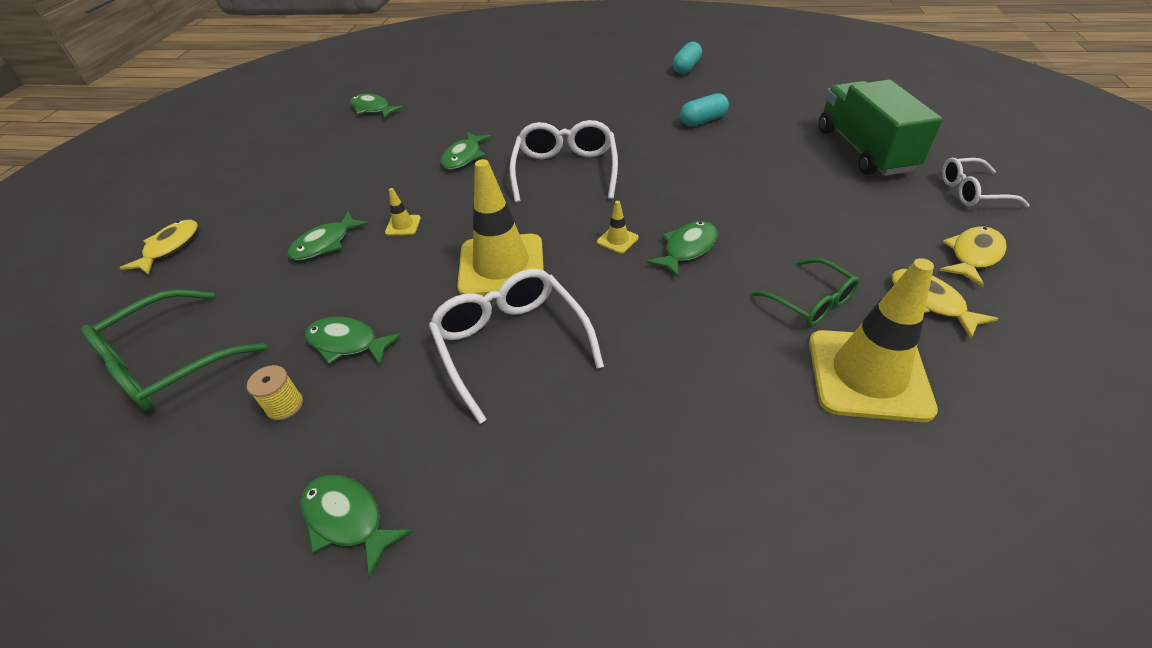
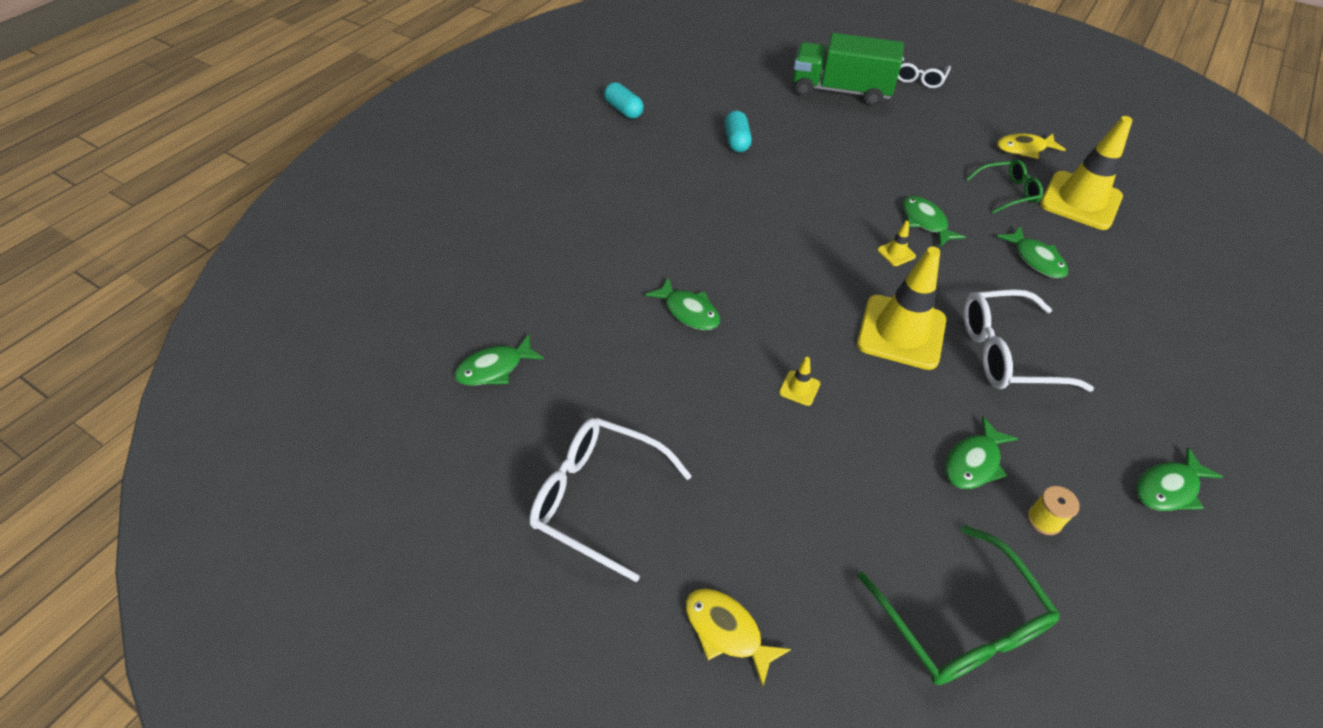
camera: 70 degrees left, 5 degrees up
green fish [287,212,369,260] -> green fish moved to [996,226,1068,278]
white glasses [509,120,618,203] -> white glasses moved to [529,418,692,582]
yellow fish [939,226,1006,287] -> none

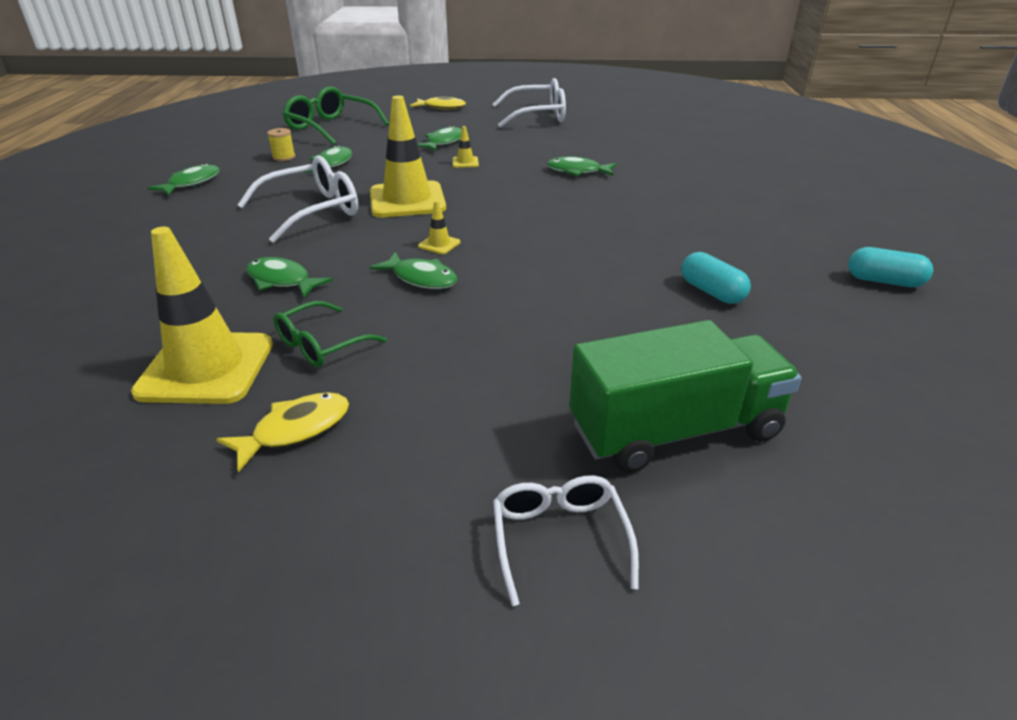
camera: 150 degrees right, 15 degrees down
green fish [454,334,544,386] -> green fish moved to [418,126,462,151]

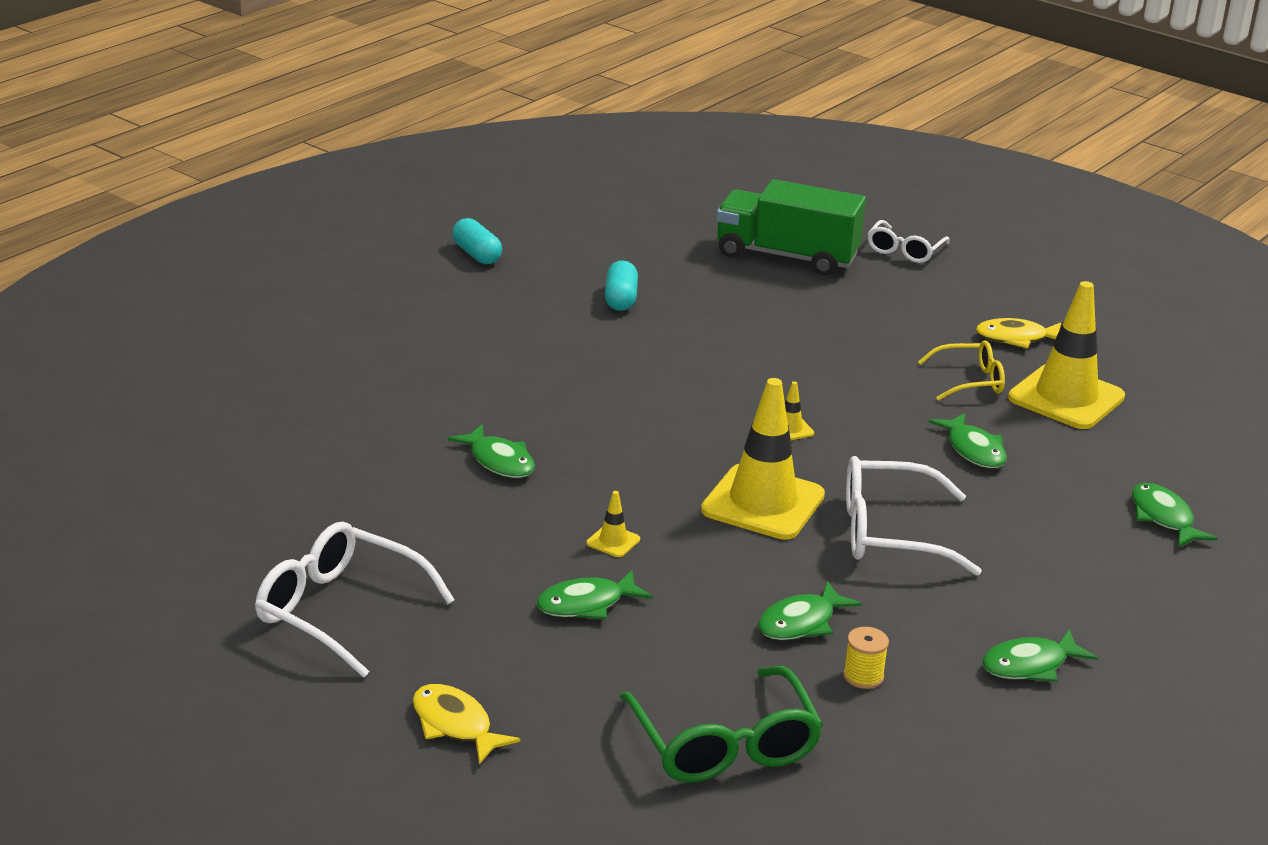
camera: 145 degrees left, 5 degrees down
green glasses [274,301,387,367] -> yellow glasses [918,340,1005,401]
green fish [370,252,457,289] -> green fish moved to [1132,483,1217,548]

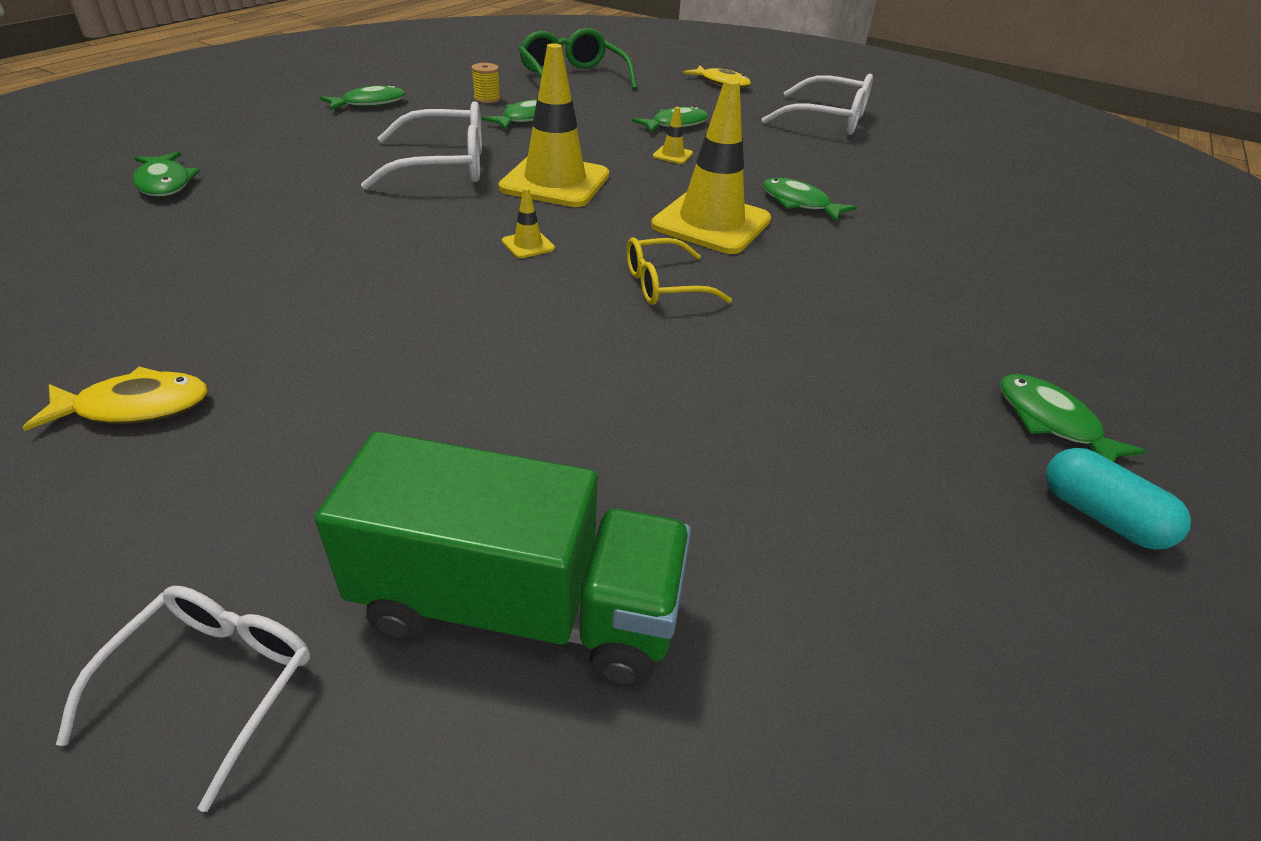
camera: 170 degrees right, 10 degrees up
turquoise capsule [605,261,638,311] -> none
yellow glasses [918,340,1005,401] -> yellow glasses moved to [627,237,732,305]
green fish [929,413,1007,468] -> green fish moved to [1000,374,1147,462]
yellow traffic cone [1008,281,1125,429] -> yellow traffic cone moved to [651,79,771,254]

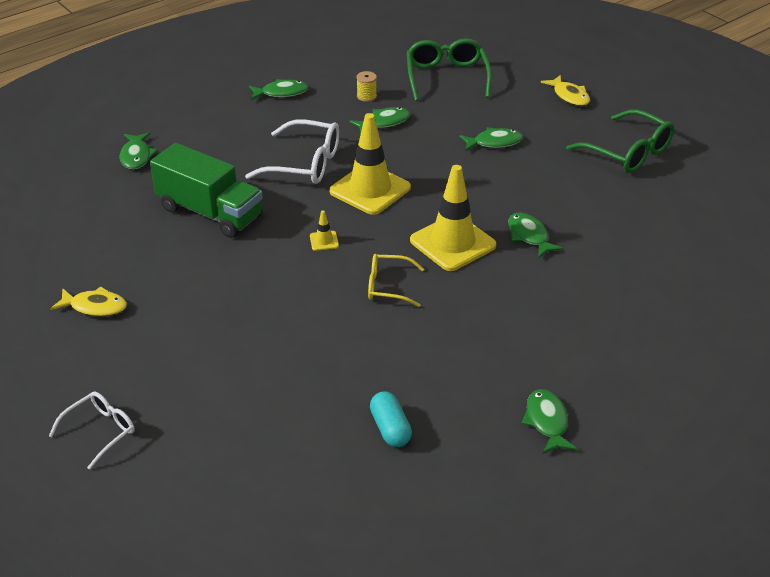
camera: 25 degrees right, 0 degrees up
green truck [315,431,691,687] -> green truck moved to [150,143,263,238]
yellow traffic cone [653,107,693,164] -> none
white glasses [762,74,873,135] -> green glasses [566,109,674,173]
turquoise capsule [1046,448,1191,550] -> turquoise capsule moved to [370,391,412,447]

